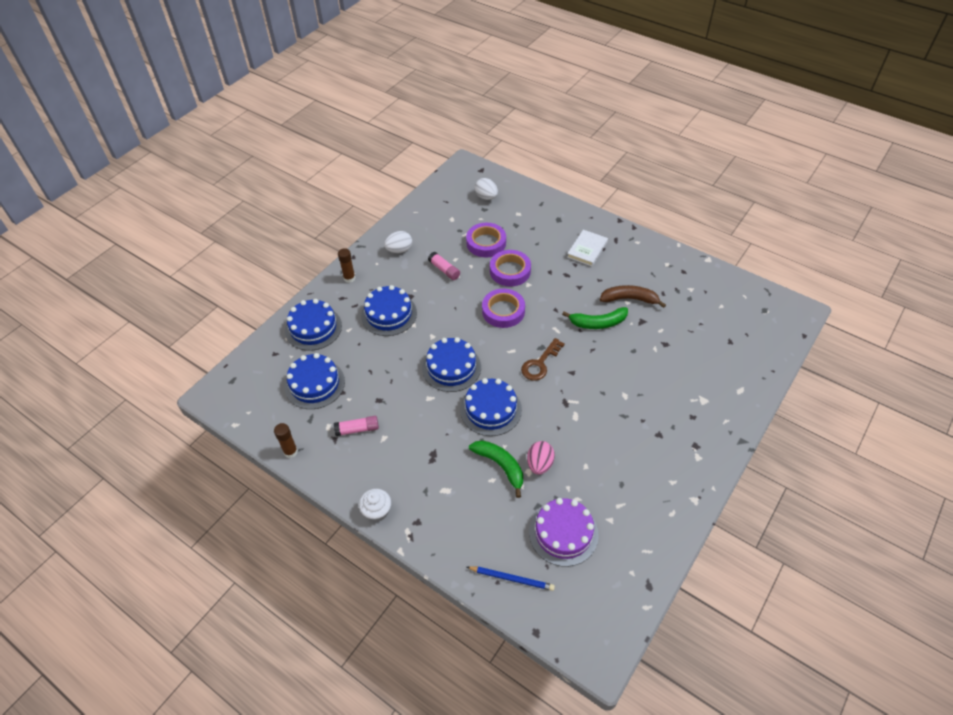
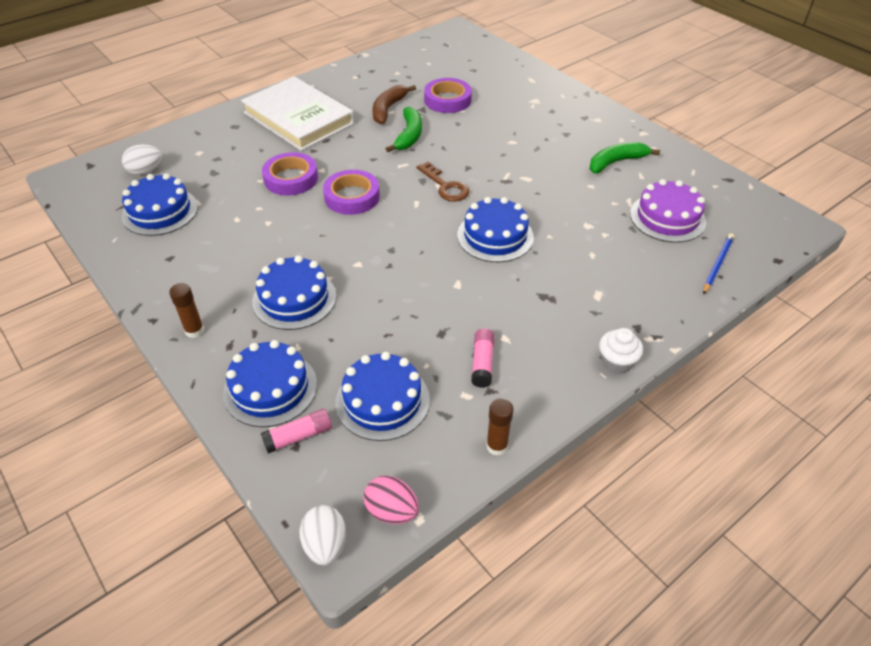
camera: 75 degrees left, 5 degrees down
white egg [384,231,412,253] -> white egg moved to [299,505,346,565]
blue cake [422,337,481,392] -> blue cake moved to [122,173,198,236]
pink glue stick [428,252,460,280] -> pink glue stick moved to [261,409,332,454]
purple tape [466,223,506,257] -> purple tape moved to [424,78,472,113]
green banana [469,440,523,498] -> green banana moved to [590,142,660,174]
pink egg [527,441,555,475] -> pink egg moved to [363,476,419,524]
white book [567,230,608,266] -> white book [241,76,354,151], size x2.03

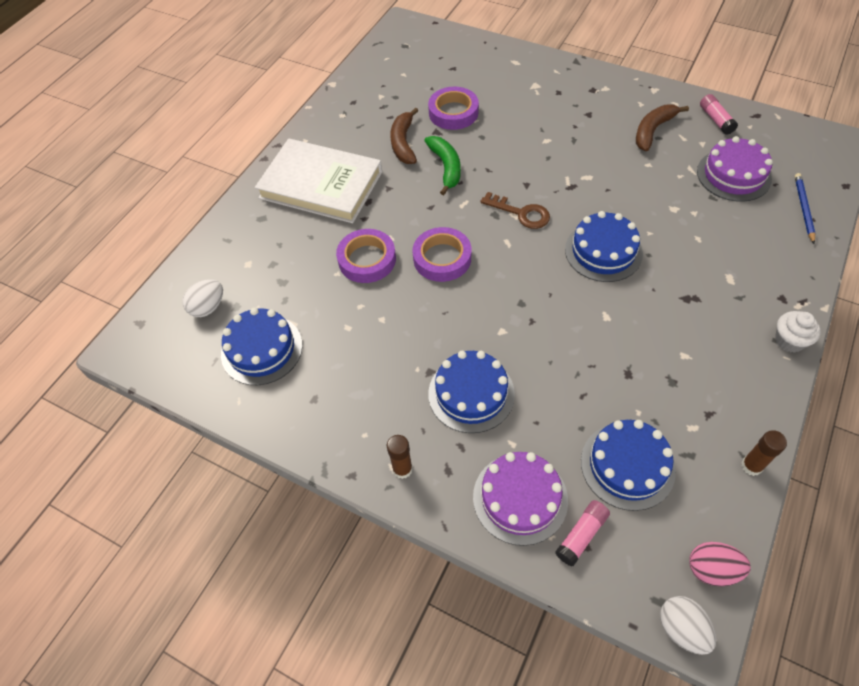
camera: 20 degrees left, 10 degrees up
blue cake [223,340,317,427] -> purple cake [473,452,568,546]
pink glue stick [471,328,495,388] -> pink glue stick moved to [700,94,738,135]
green banana [590,142,660,174] -> brown banana [636,104,689,151]

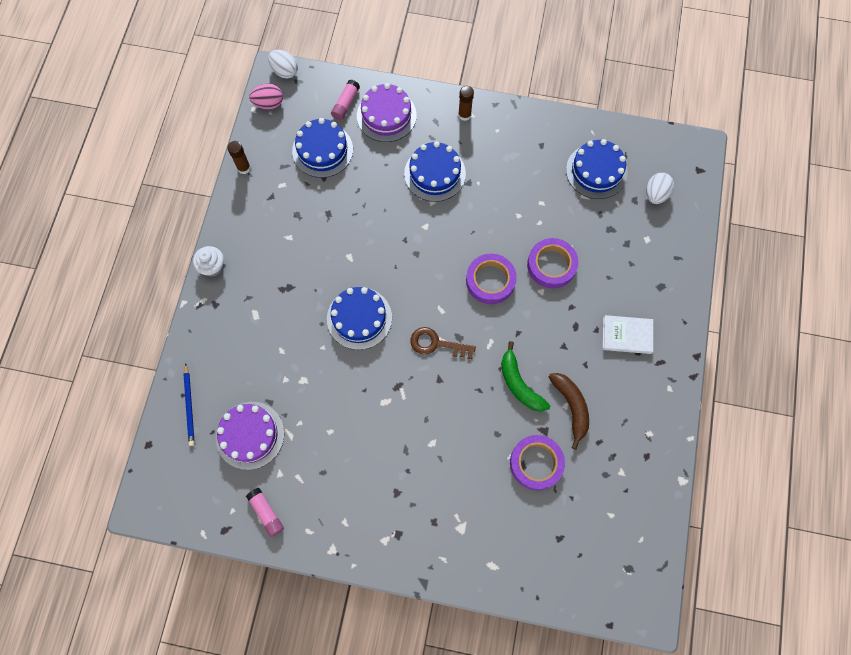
camera: 160 degrees right, 15 degrees up
white book [255,138,382,223] -> white book [603,315,653,354], size x0.49
brown banana [636,104,689,151] -> none

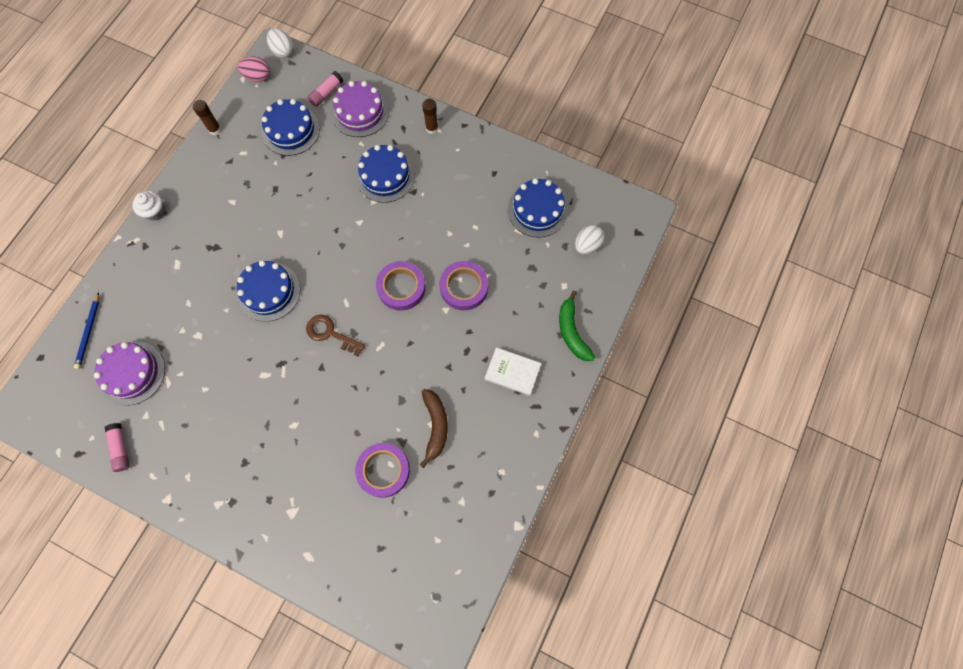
camera: 15 degrees right, 0 degrees up
green banana [501,341,550,412] -> green banana moved to [559,291,595,361]

